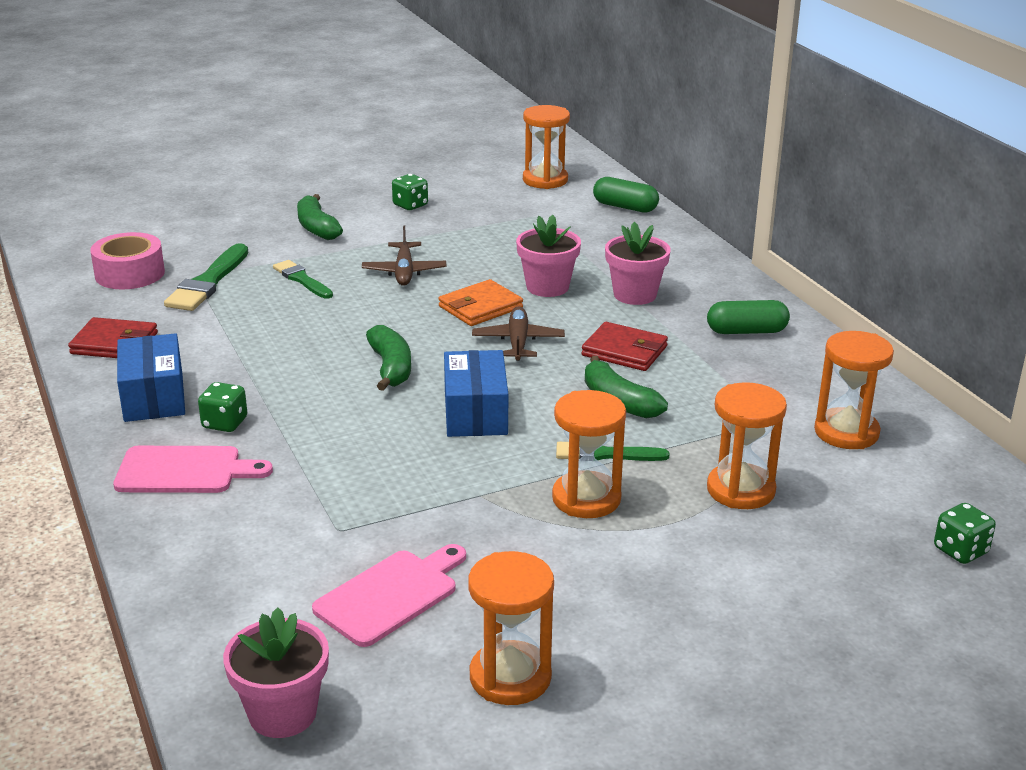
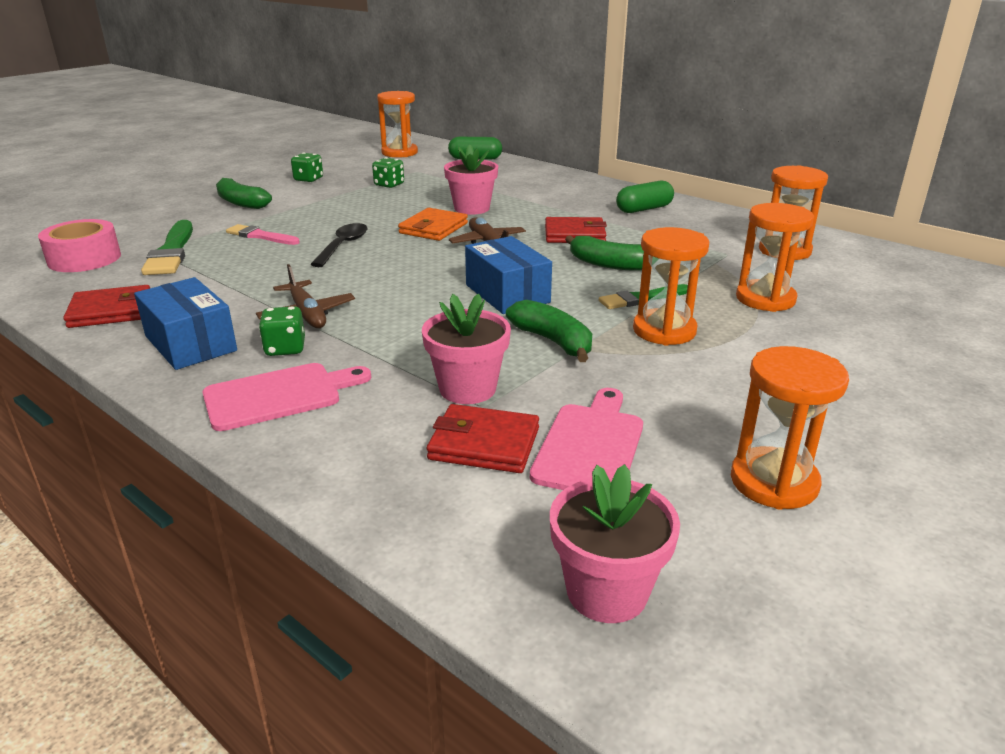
camera: 25 degrees left, 0 degrees up
green brush [273,260,333,299] -> pink brush [226,224,300,245]
brown plane [362,225,446,286] -> brown plane moved to [256,264,355,328]
green banana [366,325,411,391] -> green banana moved to [506,300,592,362]
pink flower pot [605,222,671,305] -> pink flower pot moved to [422,294,511,404]
green dice [934,503,996,564] -> green dice moved to [372,157,404,188]
none -> black spoon [310,223,368,267]
none -> red wallet [427,404,539,473]

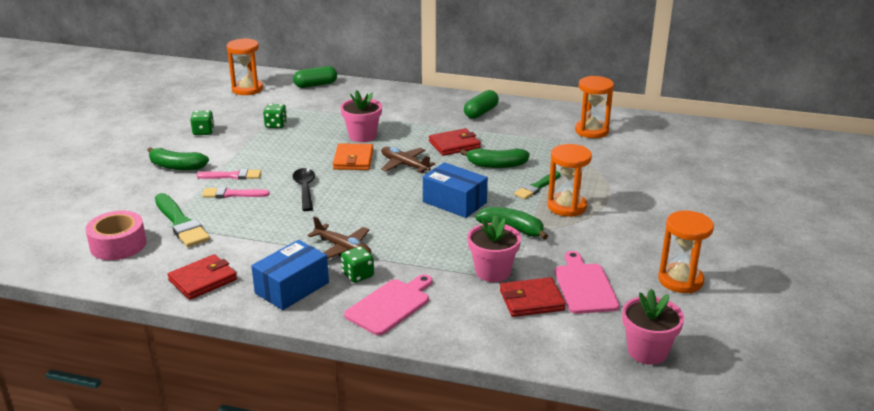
camera: 25 degrees left, 0 degrees up
blue box [134,277,237,370] -> blue box turned 75 degrees counterclockwise [251,240,329,310]
orange hourglass [736,203,814,312] -> none
none -> pink brush [197,169,261,180]

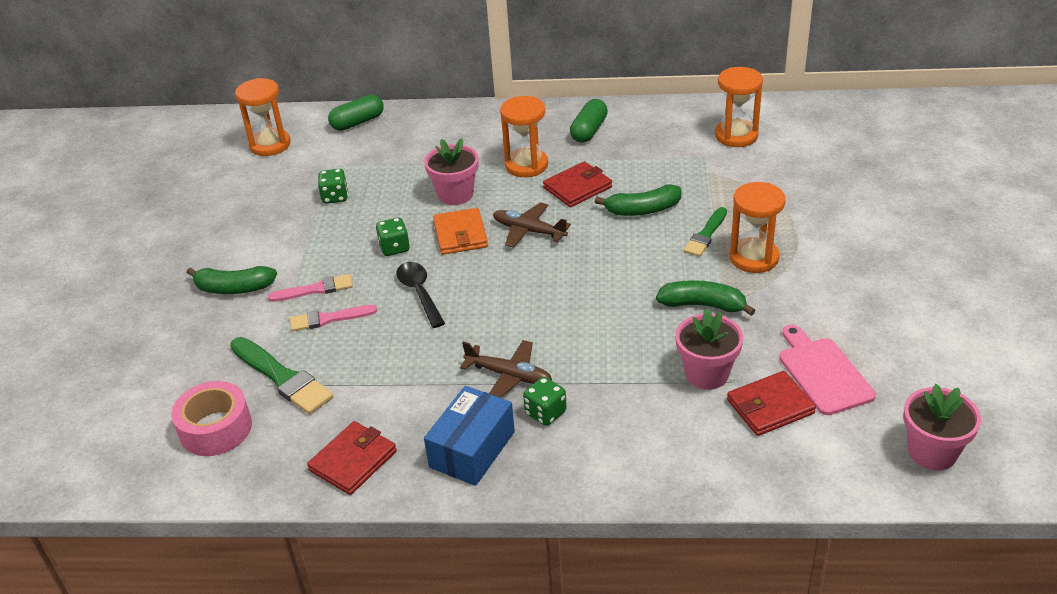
camera: 10 degrees left, 10 degrees up
green dice [190,110,214,135] -> green dice moved to [376,218,410,256]
pink cutting board [344,274,433,335] -> none
blue box [423,162,488,218] -> none
orange hourglass [658,211,714,293] -> orange hourglass moved to [500,96,548,177]

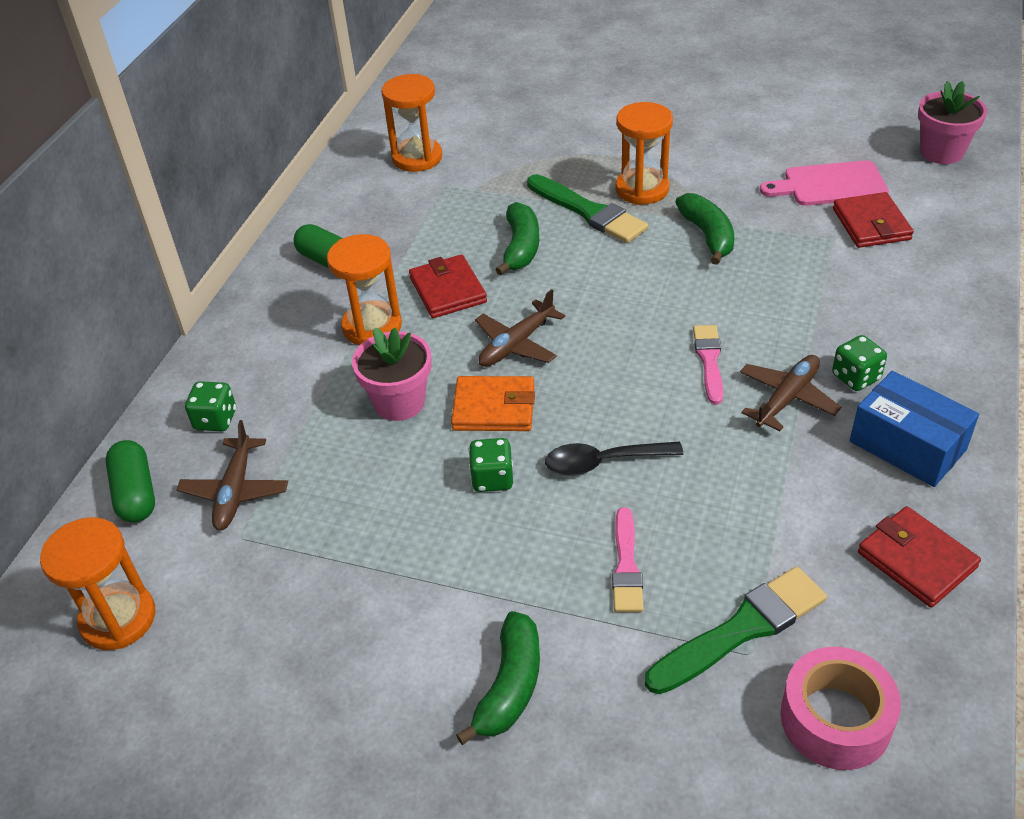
camera: 75 degrees left, 5 degrees up
pink brush [268,274,353,302] -> pink brush moved to [693,325,723,405]
green dice [318,169,348,204] -> green dice moved to [185,381,236,431]
green banana [656,280,756,316] -> green banana turned 135 degrees clockwise [675,193,734,265]
pink flower pot [675,308,743,390] -> none
green brush [684,207,727,257] -> green brush [527,174,648,243], size x1.57
none -> brown plane [177,420,288,530]

